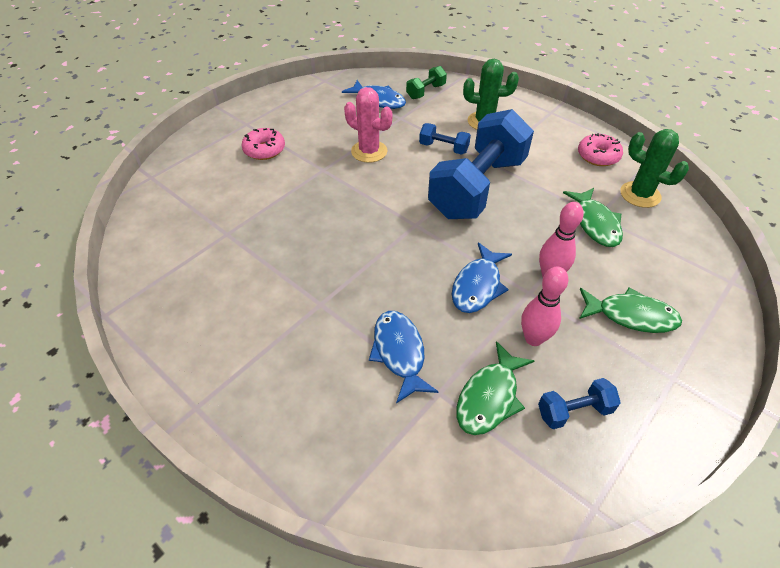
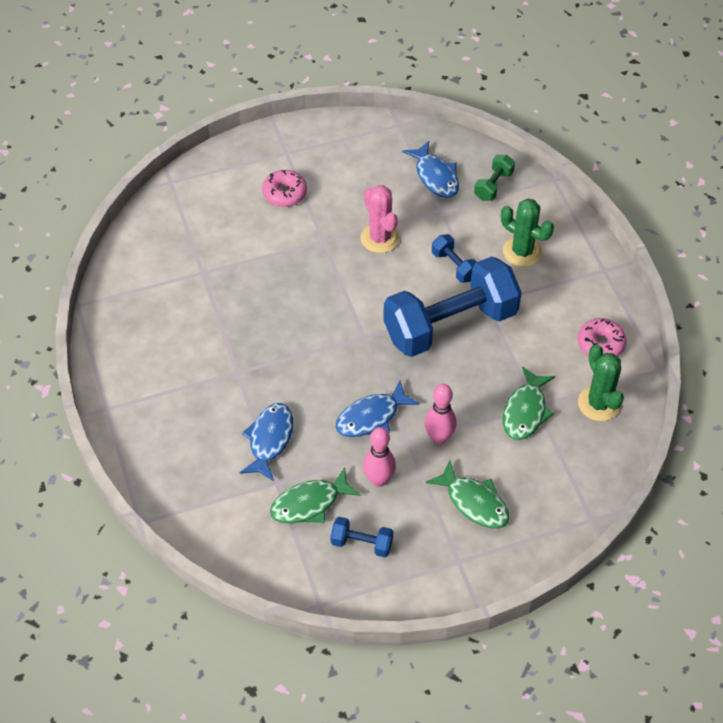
camera: 30 degrees right, 5 degrees up
green dumbbell [406,66,447,99] -> green dumbbell turned 45 degrees counterclockwise [474,155,515,201]

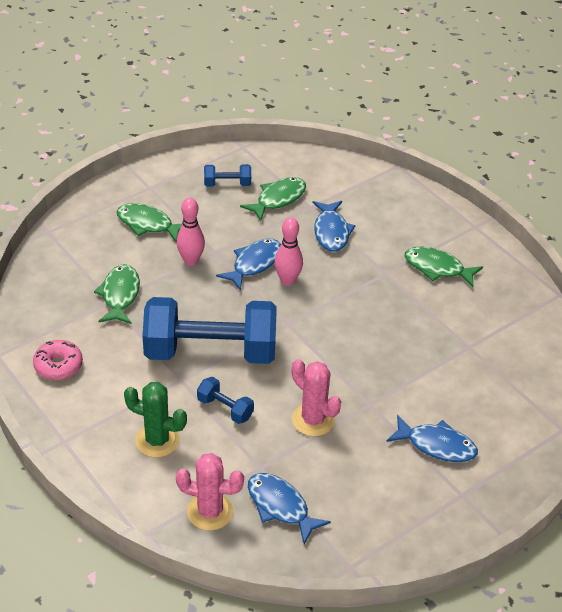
camera: 160 degrees right, 10 degrees down
pink donut [262,170,307,207] -> blue fish [387,415,478,462]
pink bowling pin [363,427,396,487] -> pink bowling pin moved to [275,217,303,286]
blue dumbbell [383,256,522,357] -> blue dumbbell turned 45 degrees clockwise [143,297,277,364]
green dumbbell [474,155,515,201] -> pink cactus [176,453,244,531]
green cactus [578,344,624,421] -> none
none -> green fish [405,247,483,287]

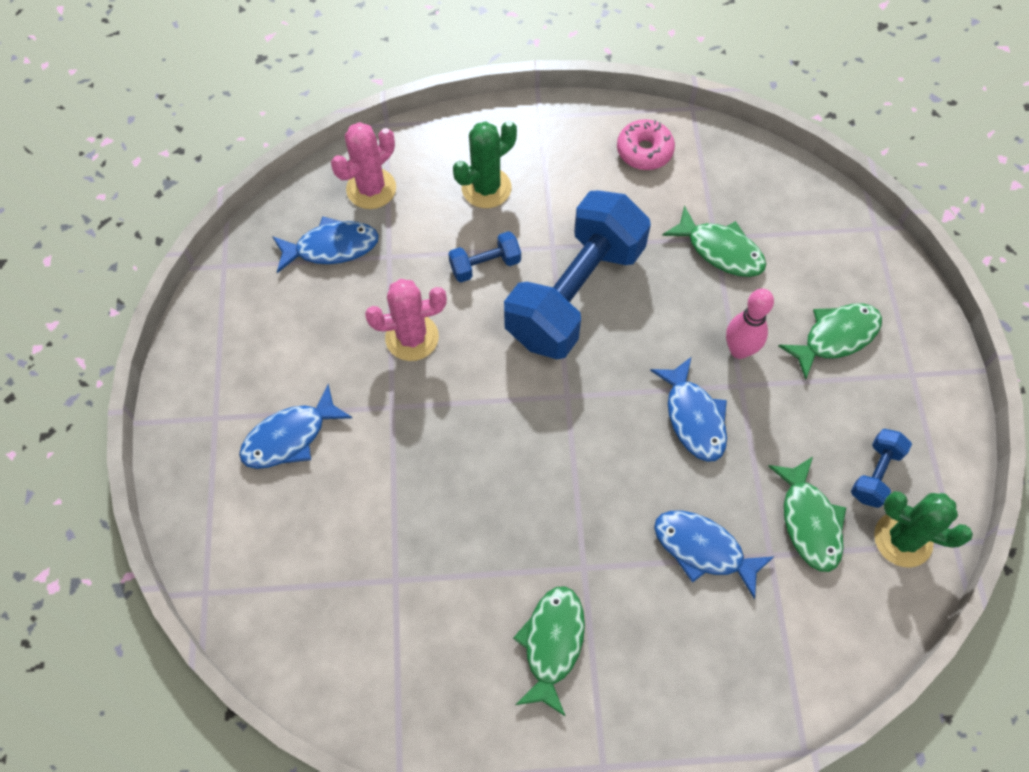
camera: 125 degrees right, 20 degrees up
pink bowling pin [275,217,303,286] -> none
green fish [405,247,483,287] -> green fish turned 45 degrees counterclockwise [513,586,585,717]
none -> green cactus [874,491,973,567]

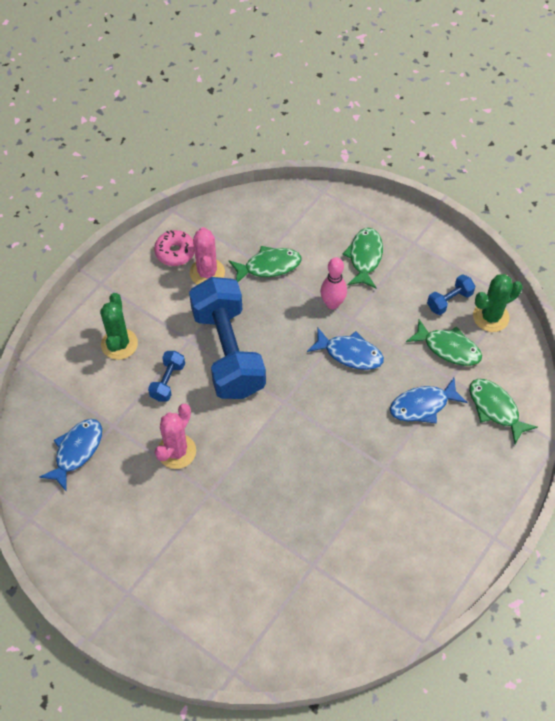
camera: 50 degrees left, 5 degrees down
blue fish [239,384,352,469] -> none
pink cactus [331,122,396,209] -> pink cactus moved to [190,227,225,285]
green fish [513,586,585,717] -> green fish moved to [469,379,538,444]
blue dumbbell [851,429,912,508] -> blue dumbbell turned 75 degrees clockwise [427,274,476,315]

